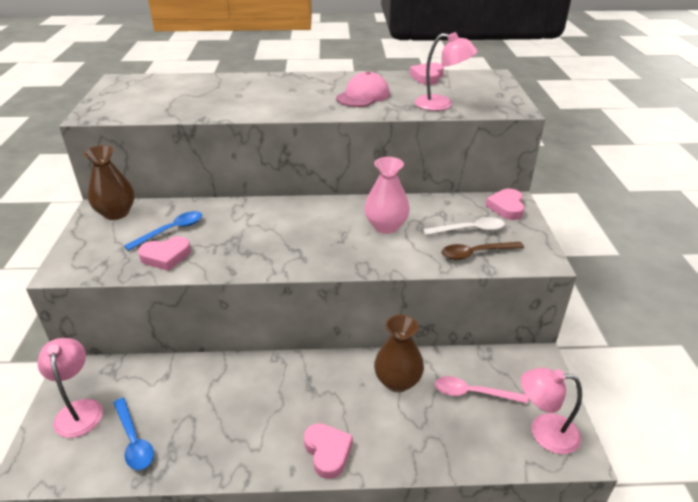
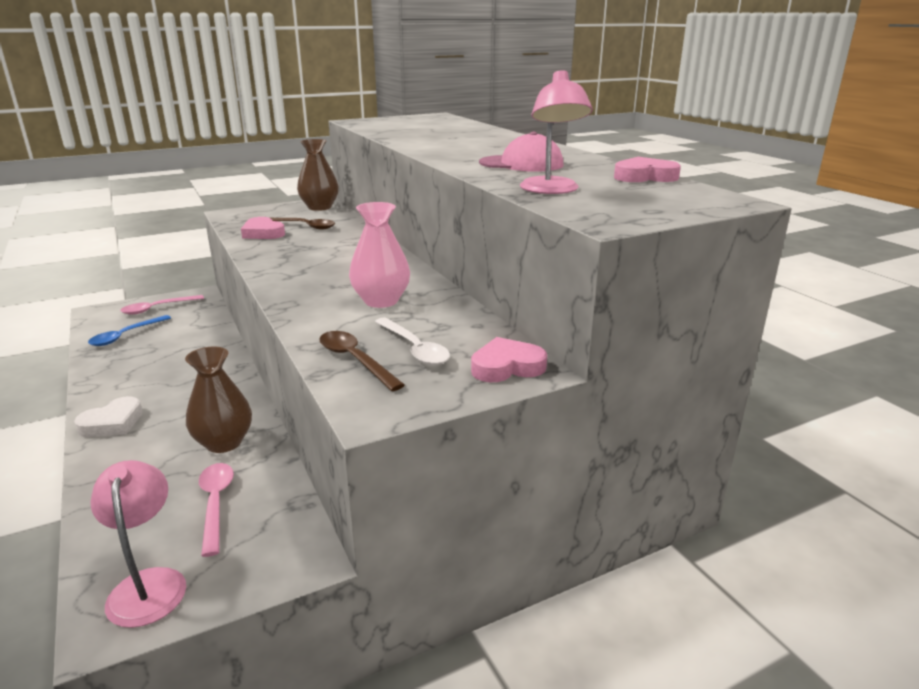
camera: 65 degrees right, 10 degrees down
pink lamp [37,338,103,438] -> pink spoon [120,295,204,315]
blue spoon [124,211,202,251] -> brown spoon [271,218,335,230]
pink heart [304,423,353,479] -> white heart [74,396,143,437]

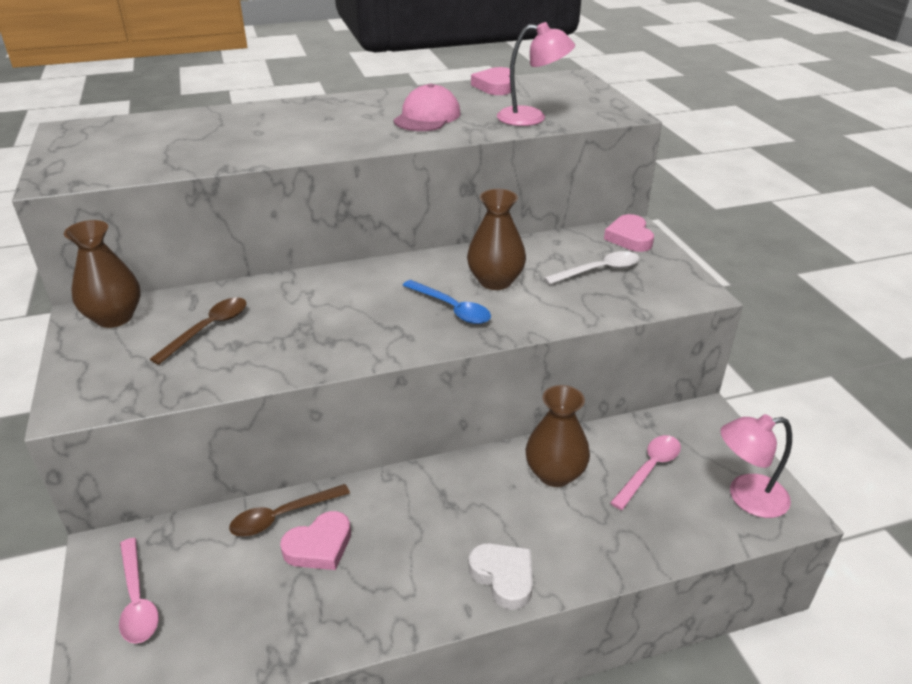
camera: 80 degrees left, 10 degrees up
blue spoon [88,315,171,346] -> blue spoon moved to [402,280,491,324]
pink spoon [199,463,234,557] -> pink spoon turned 135 degrees clockwise [610,435,681,510]
pink heart [241,217,285,239] -> pink heart moved to [280,511,351,570]
brown spoon [319,331,405,391] -> brown spoon moved to [229,484,350,536]
pink vase [349,202,410,308] -> brown vase [467,189,526,290]

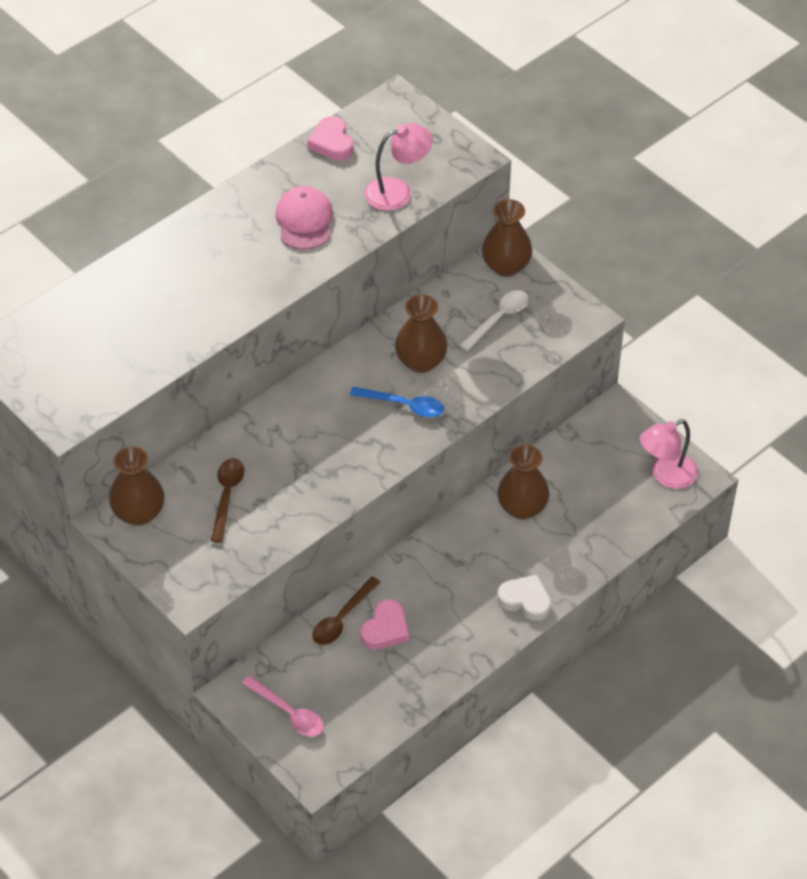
camera: 25 degrees left, 15 degrees up
pink heart [604,214,654,252] -> brown vase [482,199,532,277]
pink spoon [610,435,681,510] -> none

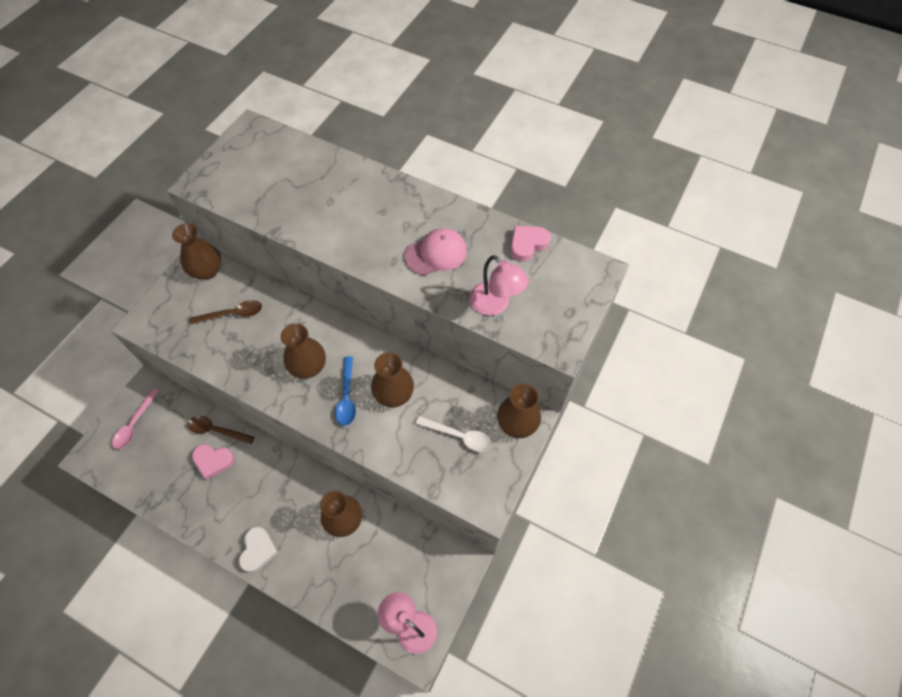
camera: 70 degrees right, 10 degrees up
none -> brown vase [280,323,326,379]

